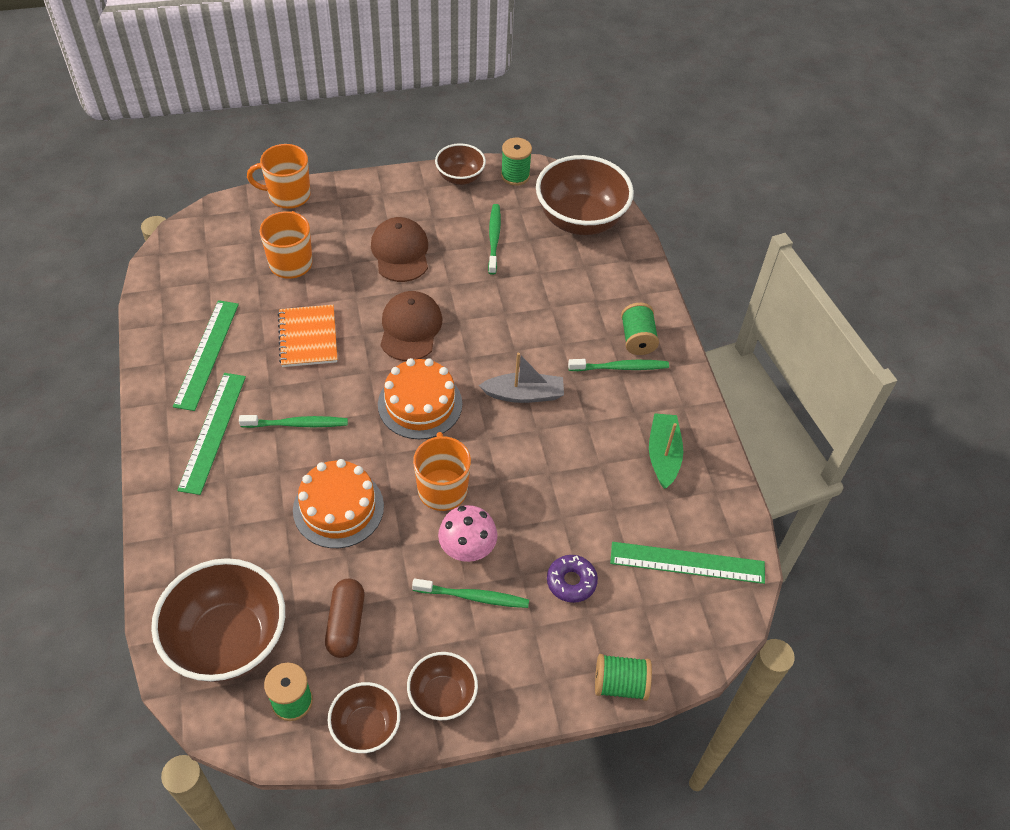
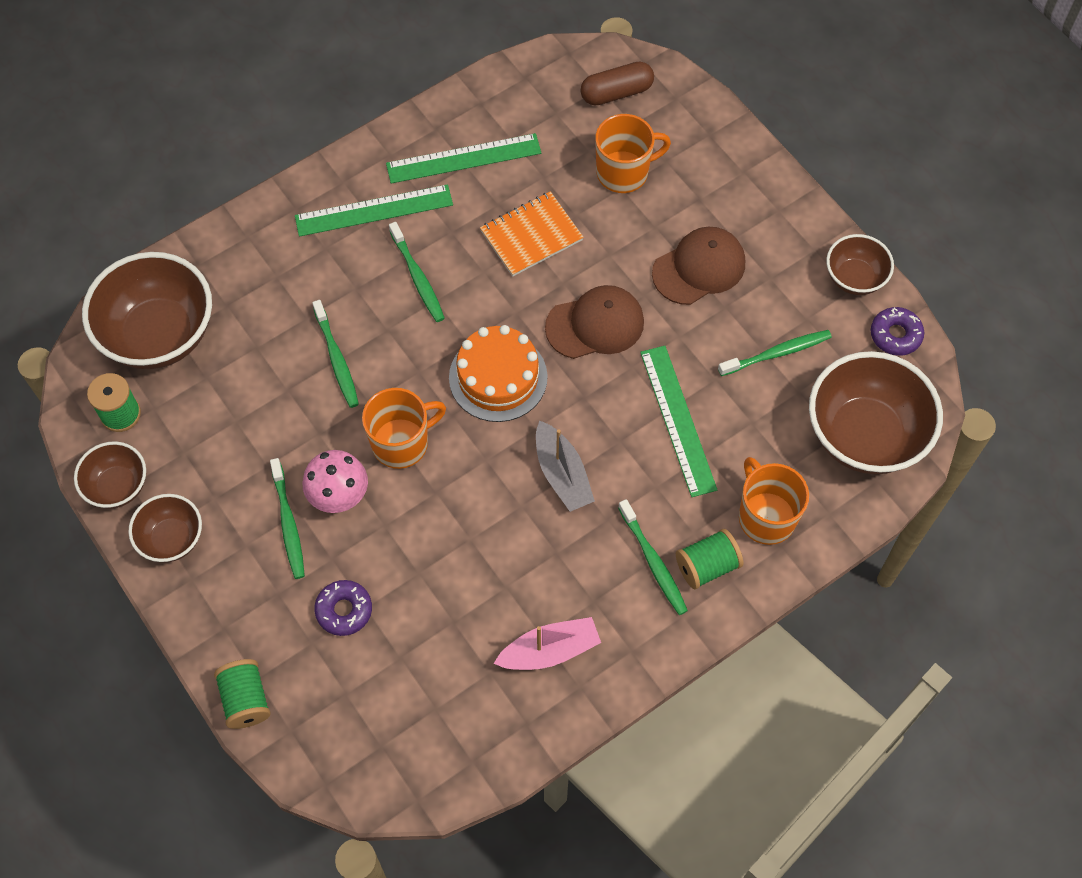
camera: 70 degrees right, 10 degrees up
orange mug [247,144,311,209] -> orange mug moved to [739,457,809,545]
orange cake [293,459,384,548] -> green toothbrush [312,300,359,408]
brown capsule [325,579,365,658] -> brown capsule moved to [581,61,654,106]
green spool [501,138,532,186] -> purple donut [871,307,924,356]
green ruler [610,542,765,584] -> green ruler moved to [640,346,717,497]
green boat [649,413,683,489] -> pink boat [494,617,601,670]

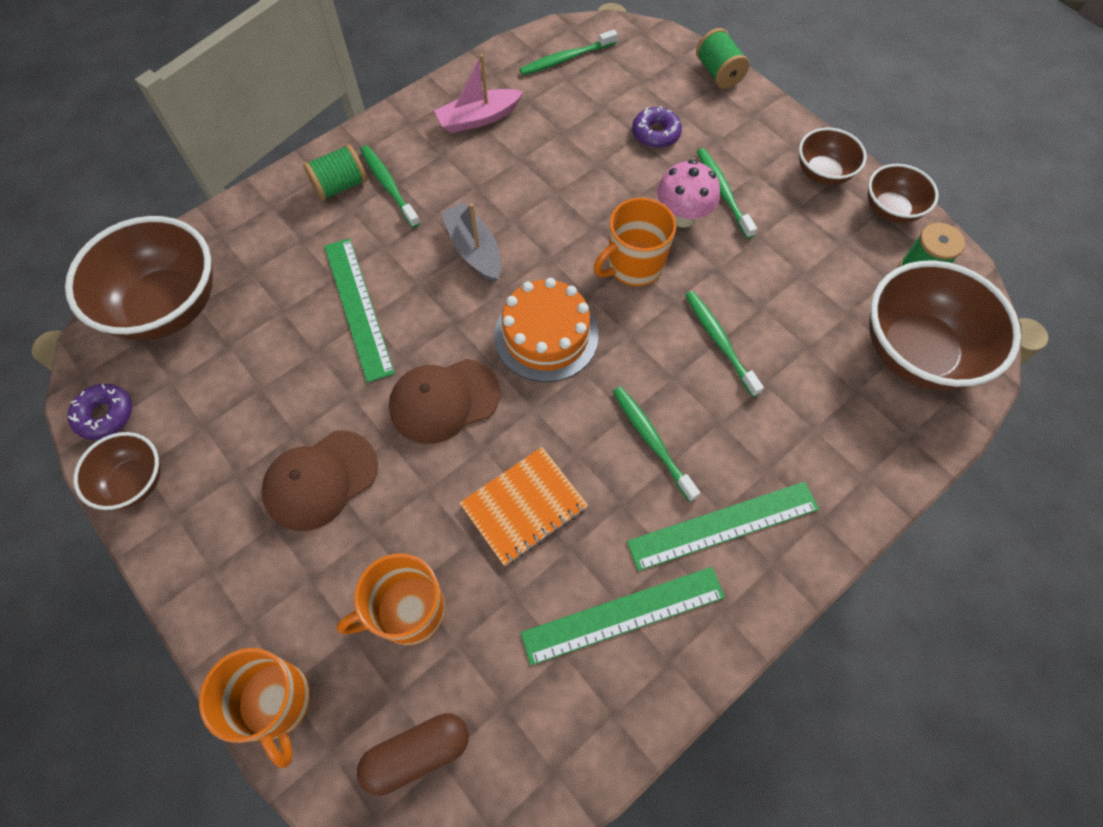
camera: 175 degrees right, 0 degrees up
green toothbrush [718,330,832,376] -> green toothbrush moved to [519,30,618,75]
orange mug [739,457,809,545] -> orange mug moved to [199,648,310,768]

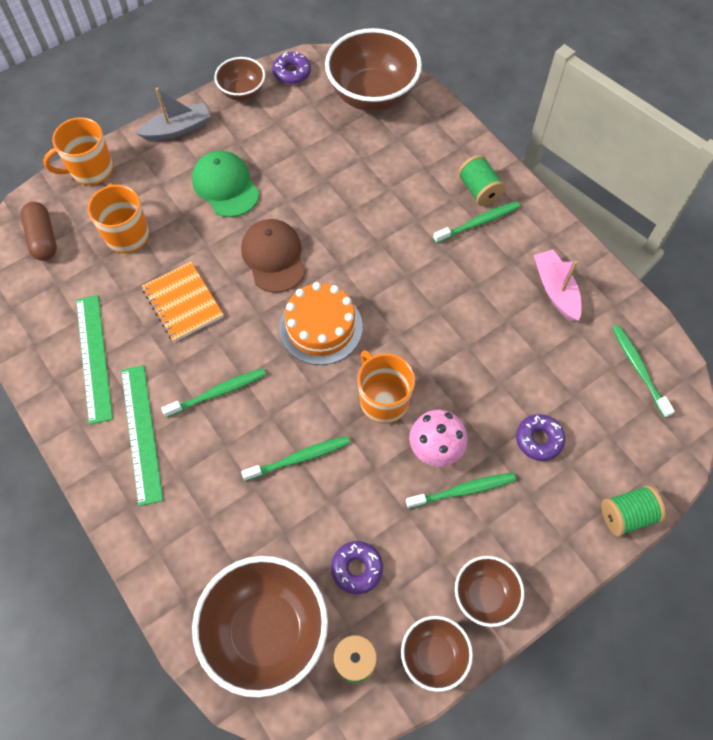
camera: 95 degrees right, 0 degrees up
brown cap [261,430,378,531] -> green cap [192,151,260,217]
green ruler [324,238,395,383] -> none
grey boat [441,203,501,282] -> grey boat moved to [136,88,210,141]
none -> purple donut [331,541,383,594]

